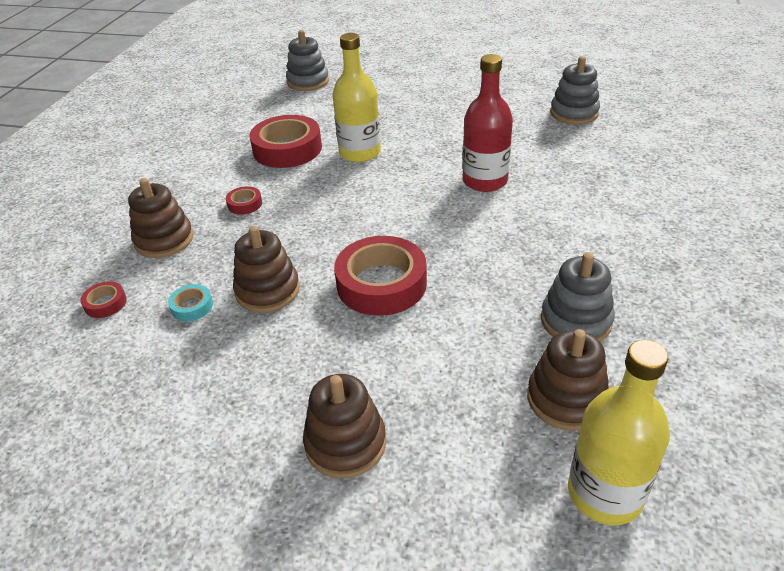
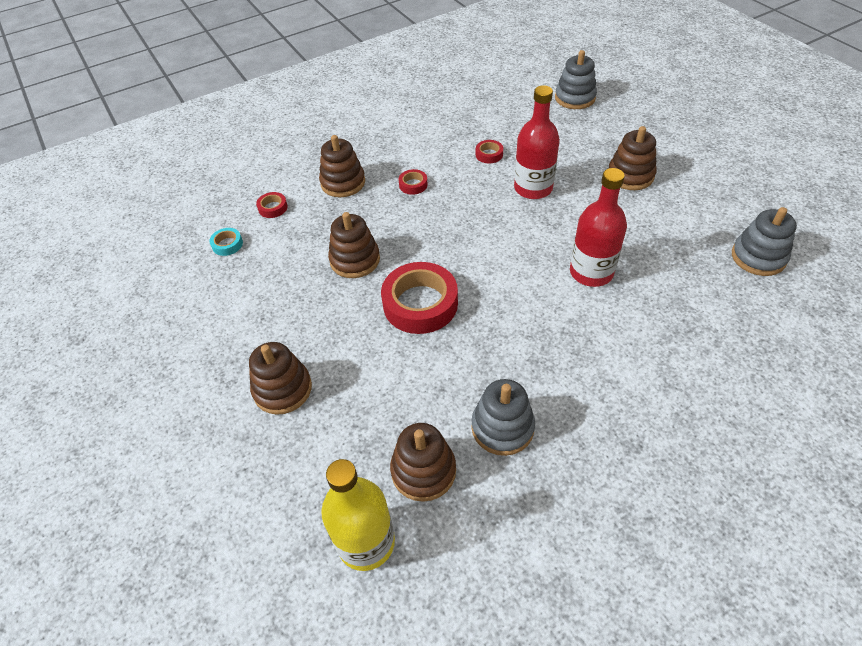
camera: 45 degrees right, 10 degrees up
turquoise tape [168,284,213,321] -> turquoise tape moved to [209,228,243,256]
red tape [249,115,322,168] -> red tape [476,140,503,164], size x0.45
yellow bottle [333,33,381,162] -> red bottle [514,85,560,199]
none -> brown stacking toy [609,126,656,190]

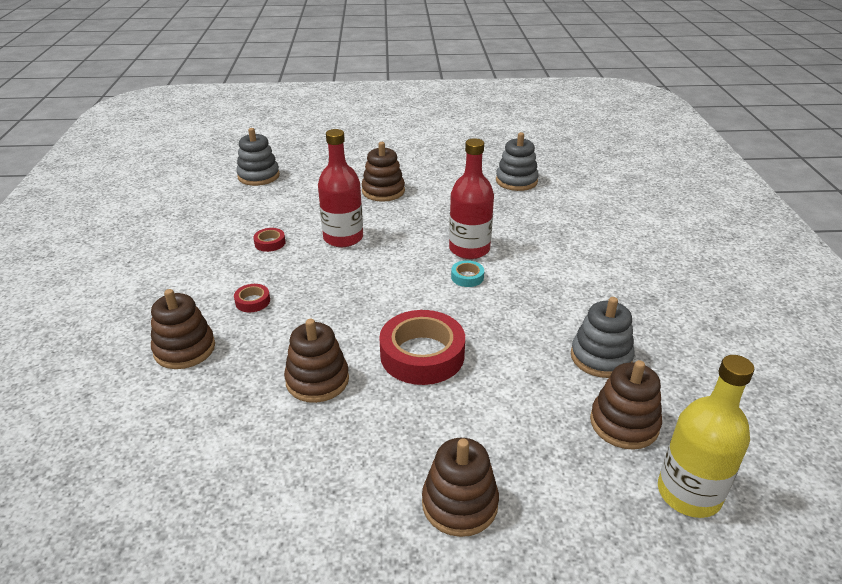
camera: 65 degrees left, 15 degrees down
turquoise tape [209,228,243,256] -> turquoise tape moved to [451,260,484,287]
red tape [256,192,288,218] -> none

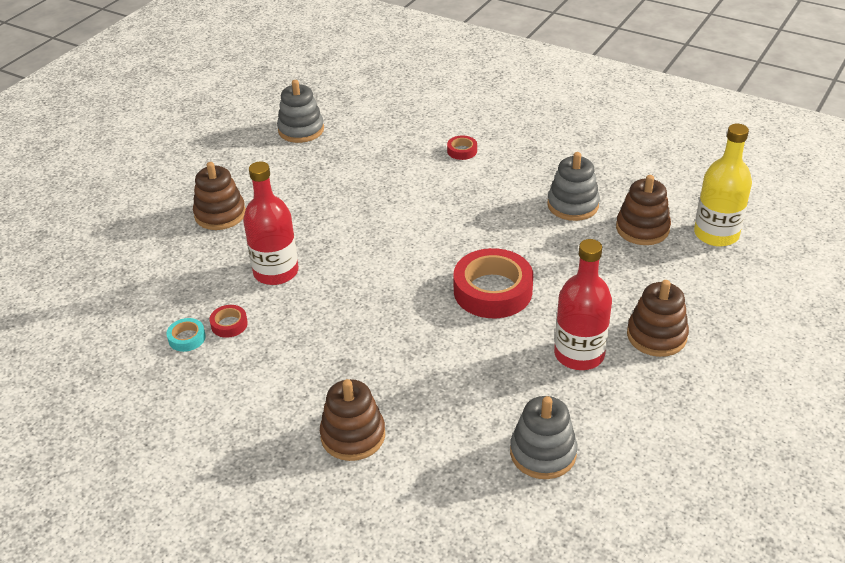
camera: 55 degrees left, 5 degrees up
red tape [234,284,270,312] -> red tape moved to [447,135,477,160]
grey stacking toy [236,128,280,186] -> grey stacking toy moved to [510,396,577,479]
brown stacking toy [284,319,349,403] -> none
red bottle [449,138,494,259] -> red bottle moved to [554,239,612,370]
turquoise tape [451,260,484,287] -> turquoise tape moved to [167,318,206,352]

